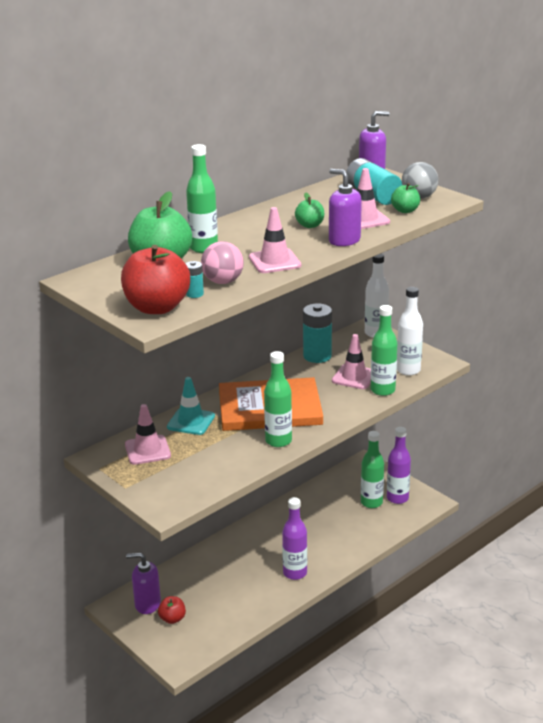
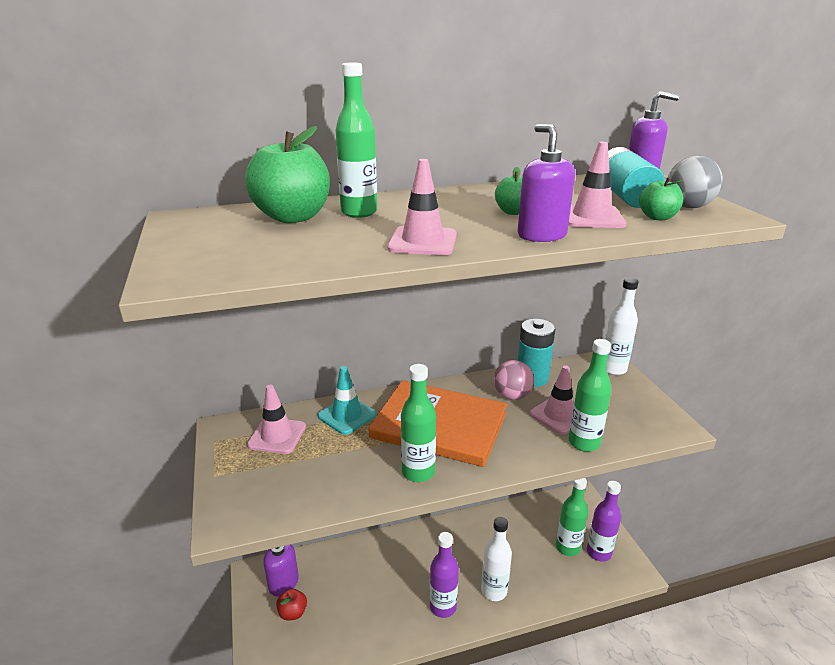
camera: 25 degrees right, 0 degrees up
red apple [121,245,190,314] -> none
turquoise battery [185,261,204,298] -> none
pink ball [201,241,244,284] -> pink ball moved to [494,360,534,400]
white bottle [397,287,423,376] -> white bottle moved to [481,517,512,601]

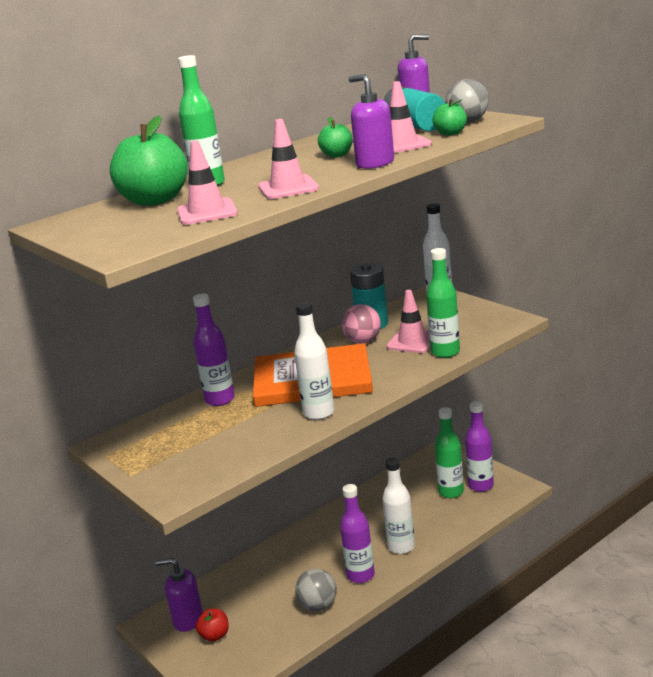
camera: 20 degrees left, 5 degrees down
pink traffic cone [247,385,306,454] -> pink traffic cone moved to [177,141,238,225]
turquoise traffic cone [318,366,376,435] -> purple bottle [193,293,235,406]
green bottle [401,364,436,482] -> white bottle [294,302,334,420]
none -> grey ball [295,568,337,611]

